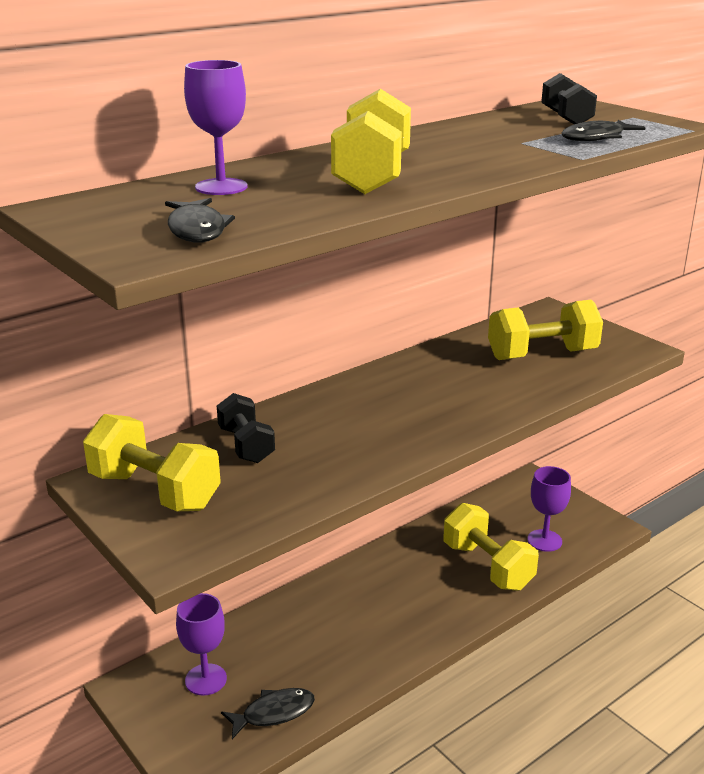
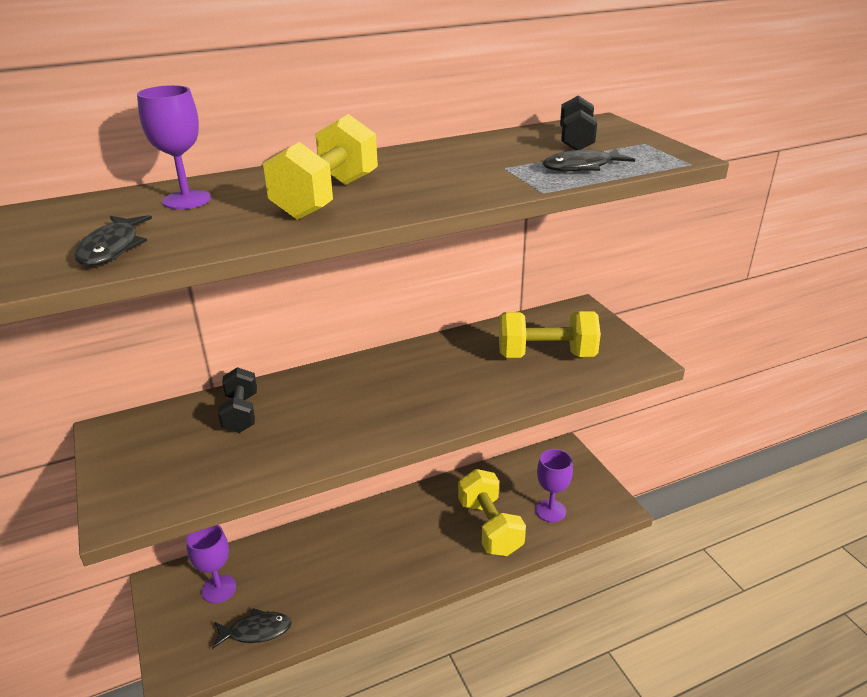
camera: 15 degrees right, 5 degrees up
yellow dumbbell [83,414,221,511] -> none

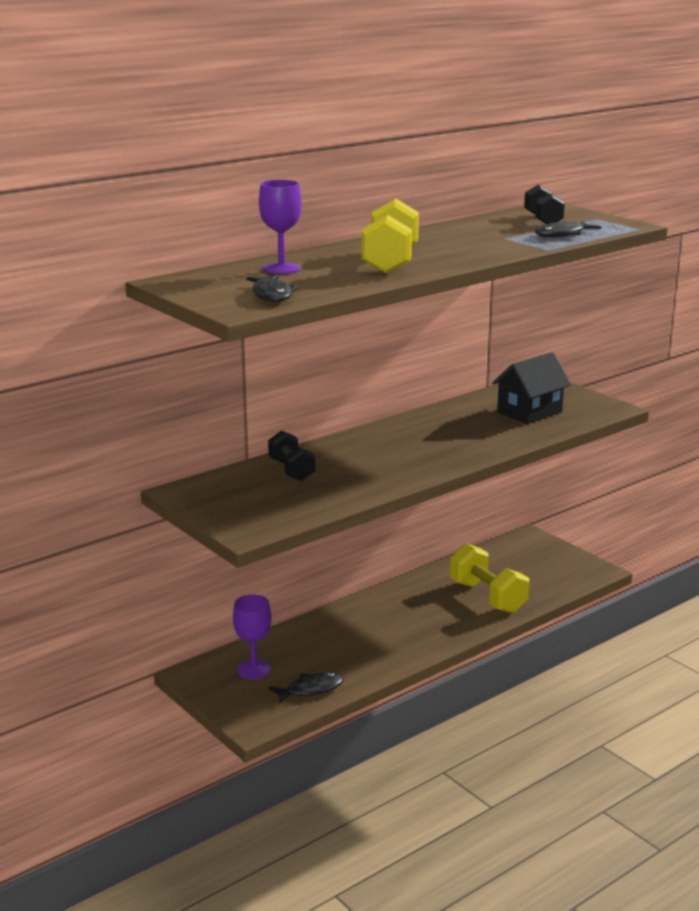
camera: 15 degrees left, 10 degrees down
yellow dumbbell [499,311,601,358] -> black house [492,352,571,424]
purple goblet [535,449,573,522] -> none

